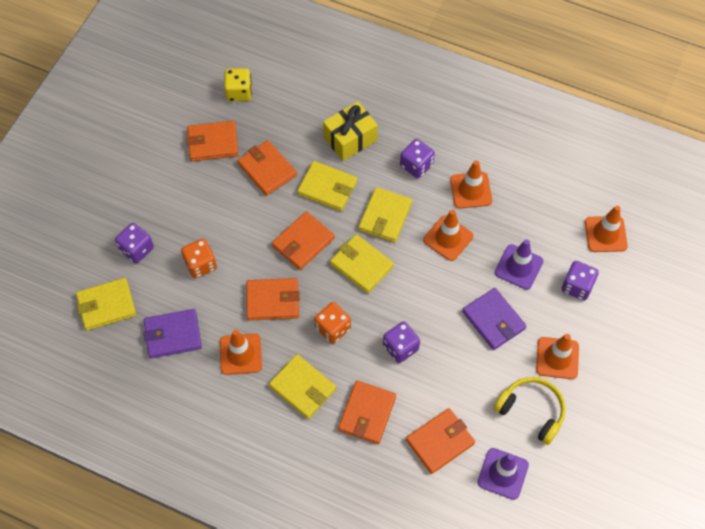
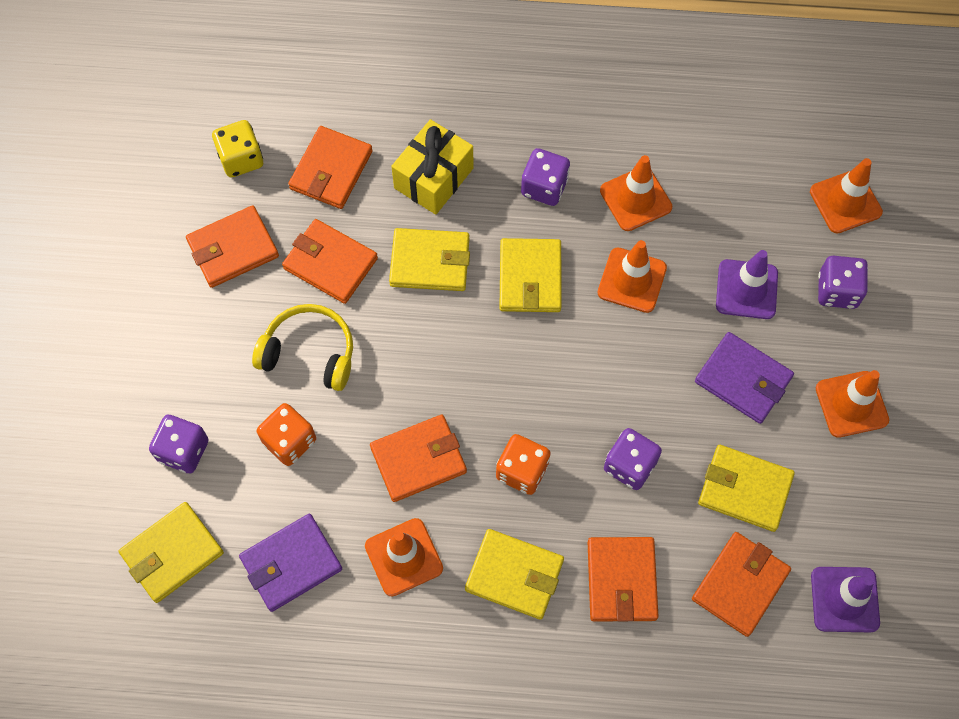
camera: 20 degrees left, 5 degrees up
orange wallet [272,211,335,270] -> orange wallet moved to [288,126,373,209]
yellow wallet [330,234,394,293] -> yellow wallet moved to [698,445,795,532]
yellow headphones [494,377,566,445] -> yellow headphones moved to [252,304,353,391]

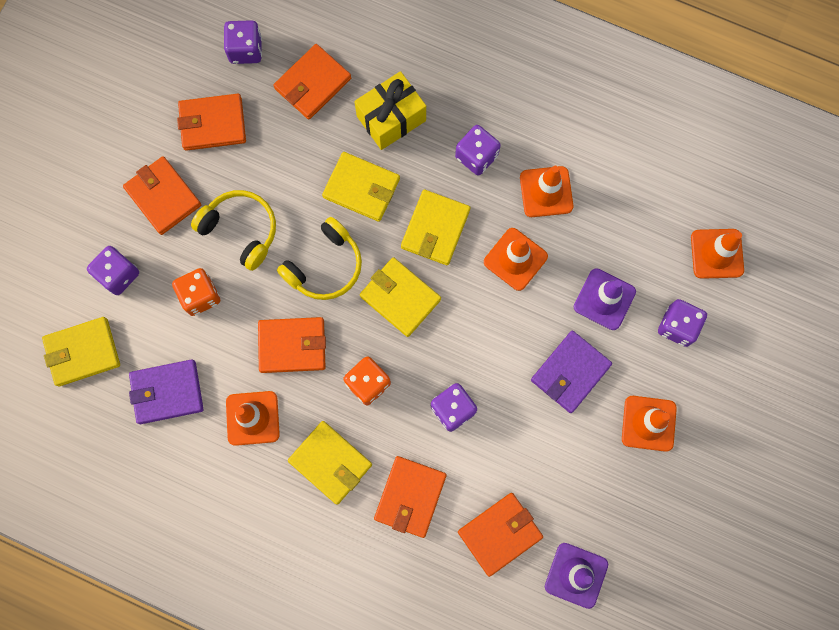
camera: 20 degrees right, 10 degrees up
yellow dice [212,120,263,178] -> purple dice [224,20,262,64]
orange wallet [282,219,378,304] -> orange wallet moved to [123,156,201,235]
purple wallet [695,332,794,424] -> purple wallet turned 75 degrees clockwise [531,331,612,413]
yellow wallet [698,445,795,532] -> yellow wallet moved to [360,257,441,337]
none -> yellow headphones [277,217,362,300]

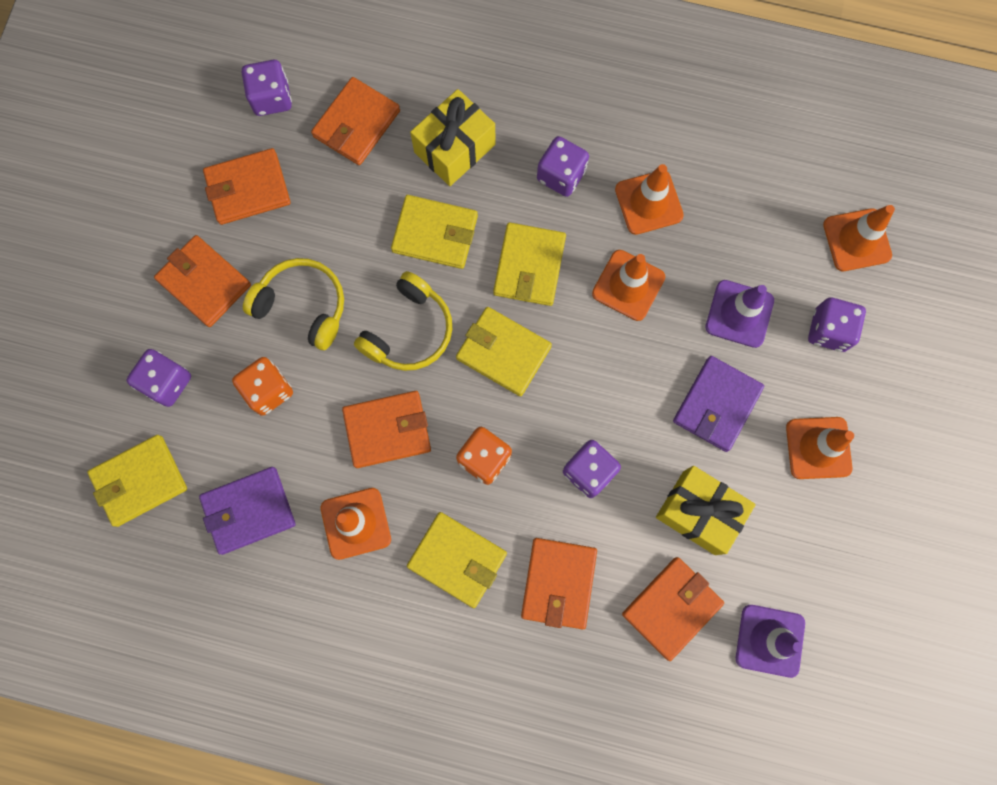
camera: 10 degrees left, 0 degrees up
none -> yellow gift [656,466,756,555]

